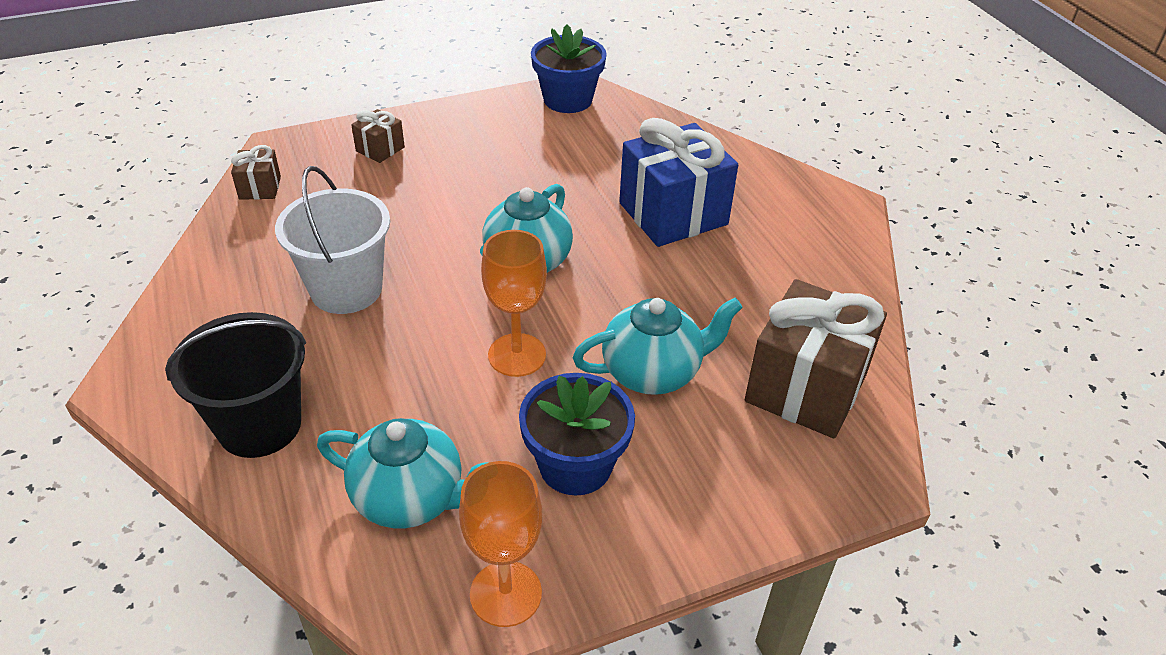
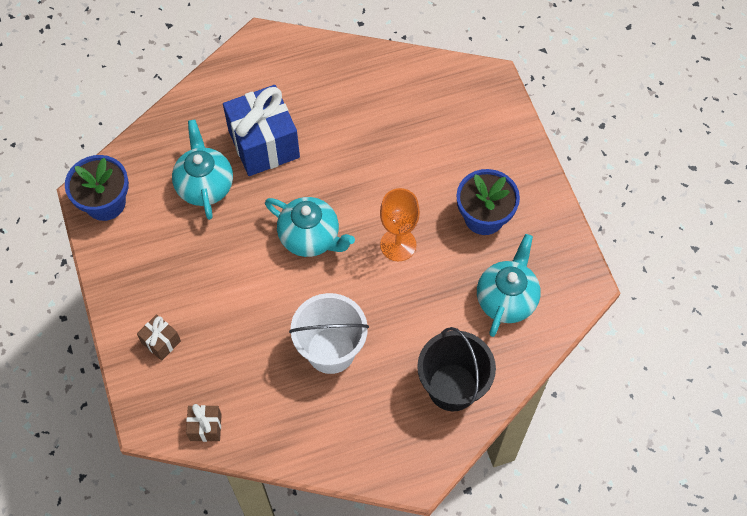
camera: 85 degrees left, 20 degrees up
orange goblet [459,461,542,627] -> none
turquoise teapot [572,298,743,395] -> turquoise teapot moved to [172,120,233,220]
brown gift [745,279,887,438] -> none

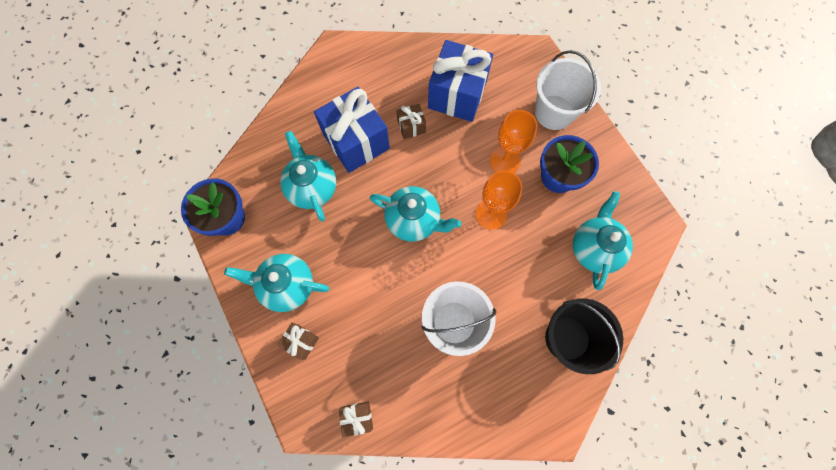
camera: 10 degrees left, 10 degrees up
none -> turquoise teapot [224,254,330,312]
none -> brown gift [396,104,426,139]
none -> blue gift [428,40,493,122]
none -> orange goblet [490,110,538,173]
none -> white bucket [535,50,601,130]

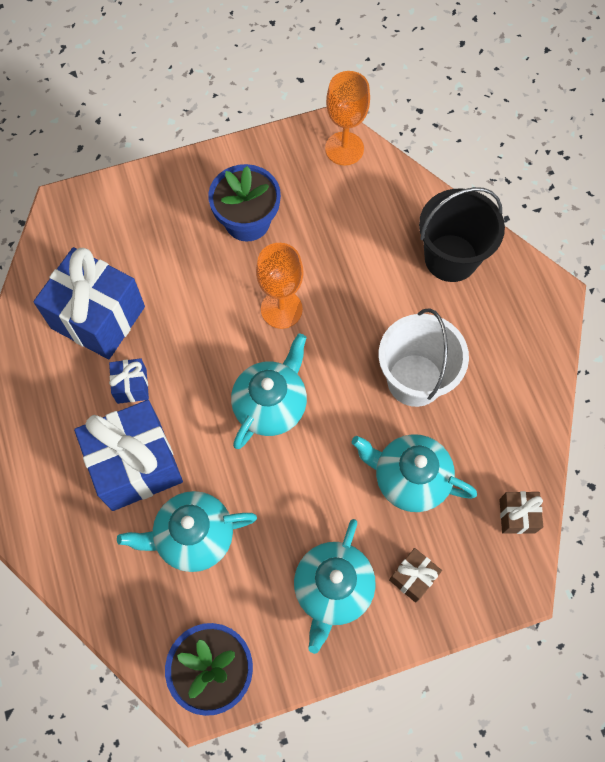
camera: 80 degrees left, 5 degrees down
brown gift [396,104,426,139] -> blue gift [109,358,149,404]
orange goblet [490,110,538,173] -> orange goblet moved to [325,71,370,165]
white bucket [535,50,601,130] -> none
turquoise teapot [573,191,633,290] -> turquoise teapot moved to [352,434,477,512]

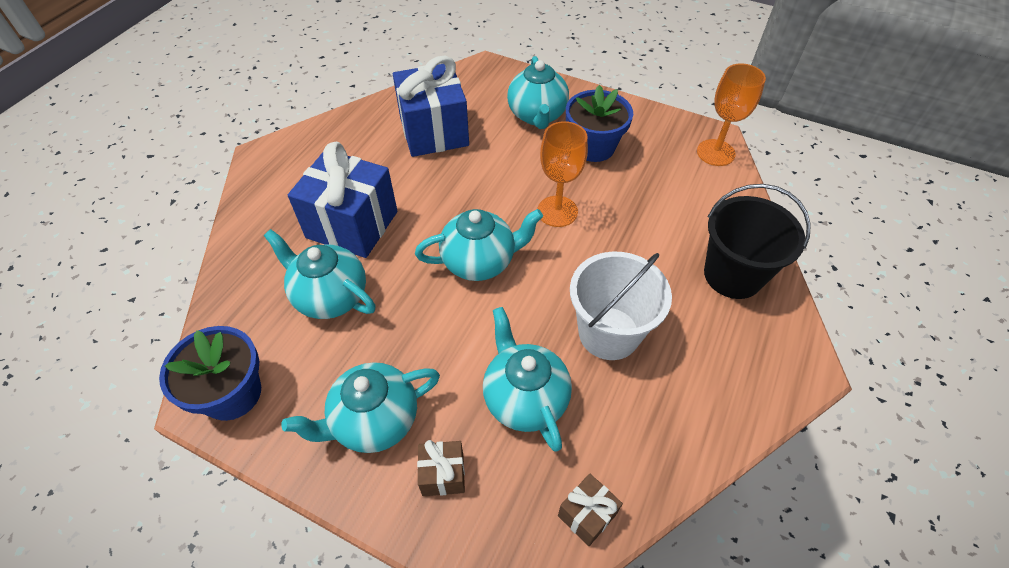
camera: 45 degrees right, 15 degrees down
blue gift [109,358,149,404] -> none
none -> turquoise teapot [507,56,569,129]

